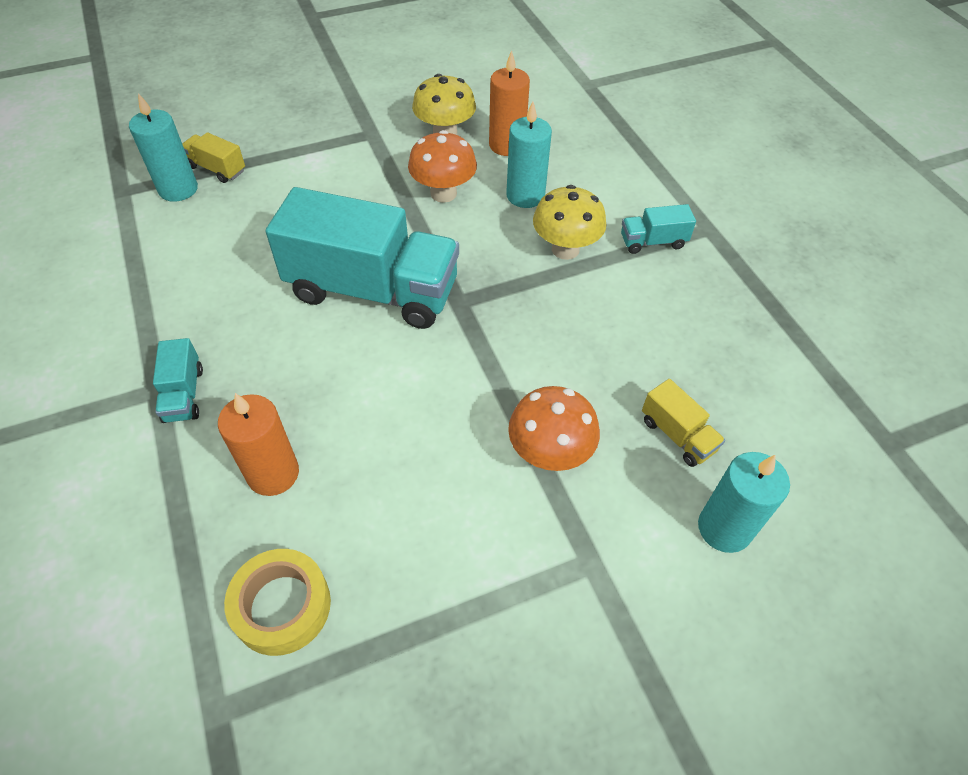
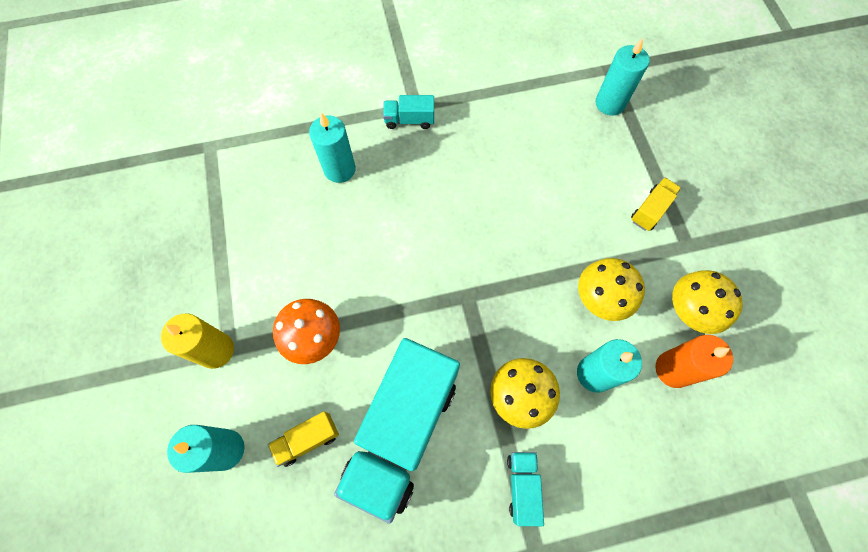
camera: 100 degrees right, 15 degrees up
yellow truck [182,132,245,183] -> yellow truck moved to [631,177,681,231]
orange candle [218,393,299,496] -> turquoise candle [309,113,356,183]
yellow tape [224,549,331,656] -> none
turquoise truck [266,187,459,329] -> turquoise truck moved to [334,338,460,524]
orange mushroom [408,130,477,203] -> yellow mushroom [578,258,645,321]
none -> yellow candle [161,313,234,369]

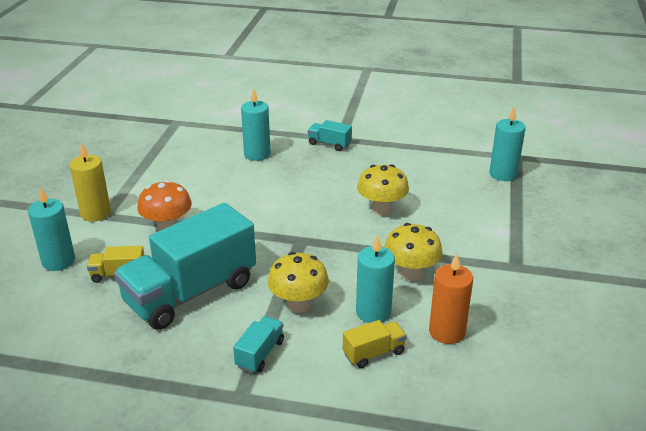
camera: 25 degrees right, 35 degrees down
yellow truck [631,177,681,231] -> yellow truck moved to [343,320,407,368]
yellow mushroom [672,270,743,334] -> yellow mushroom moved to [357,164,409,216]

